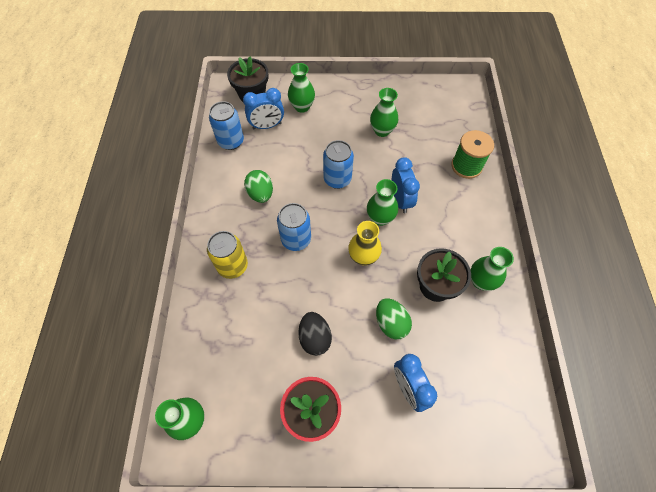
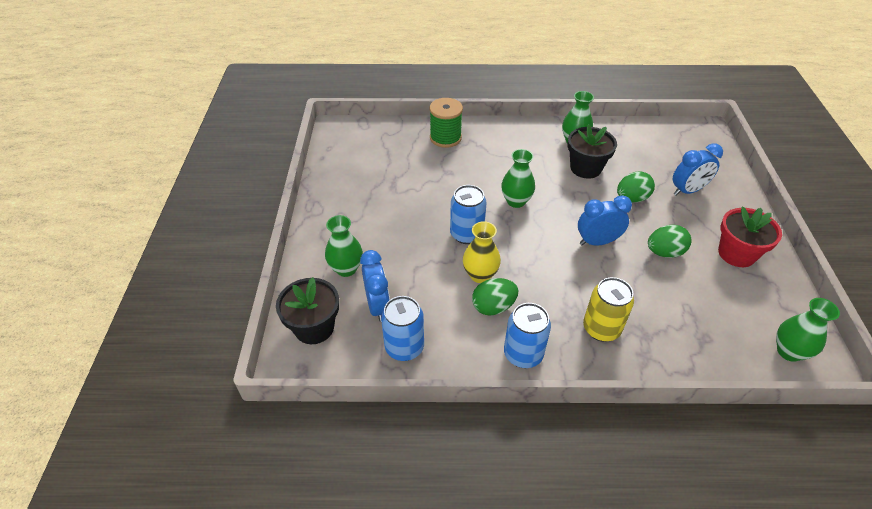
camera: 90 degrees left, 15 degrees down
blue can [277,203,311,251] -> blue can moved to [504,303,551,368]
black egg [298,312,332,356] -> green egg [648,225,692,258]
yellow vase [348,221,382,266] -> yellow vase moved to [463,221,501,283]
green vase [370,88,398,137] -> none
blue clock [392,157,420,213] -> blue clock moved to [578,195,632,246]

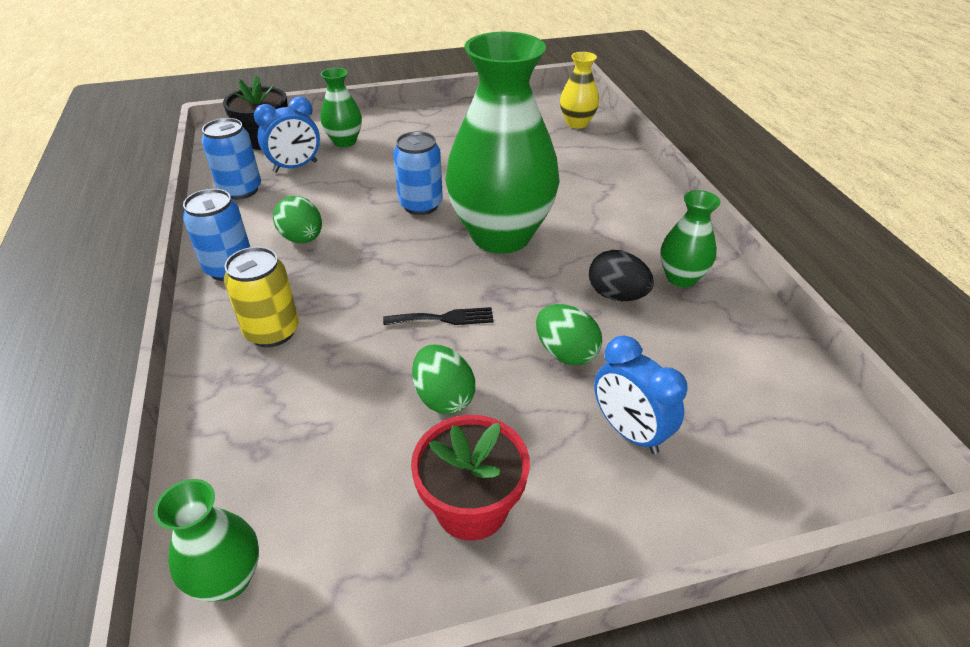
camera: 75 degrees right, 5 degrees down
green spool [429,98,463,148] -> none
yellow vase [463,221,501,283] -> yellow vase moved to [560,52,599,129]
green vase [501,149,535,208] -> green vase [445,32,560,253], size x2.20
black flower pot [567,124,617,179] -> black egg [589,250,654,301]
blue clock [578,195,632,246] -> black fork [383,307,494,325]

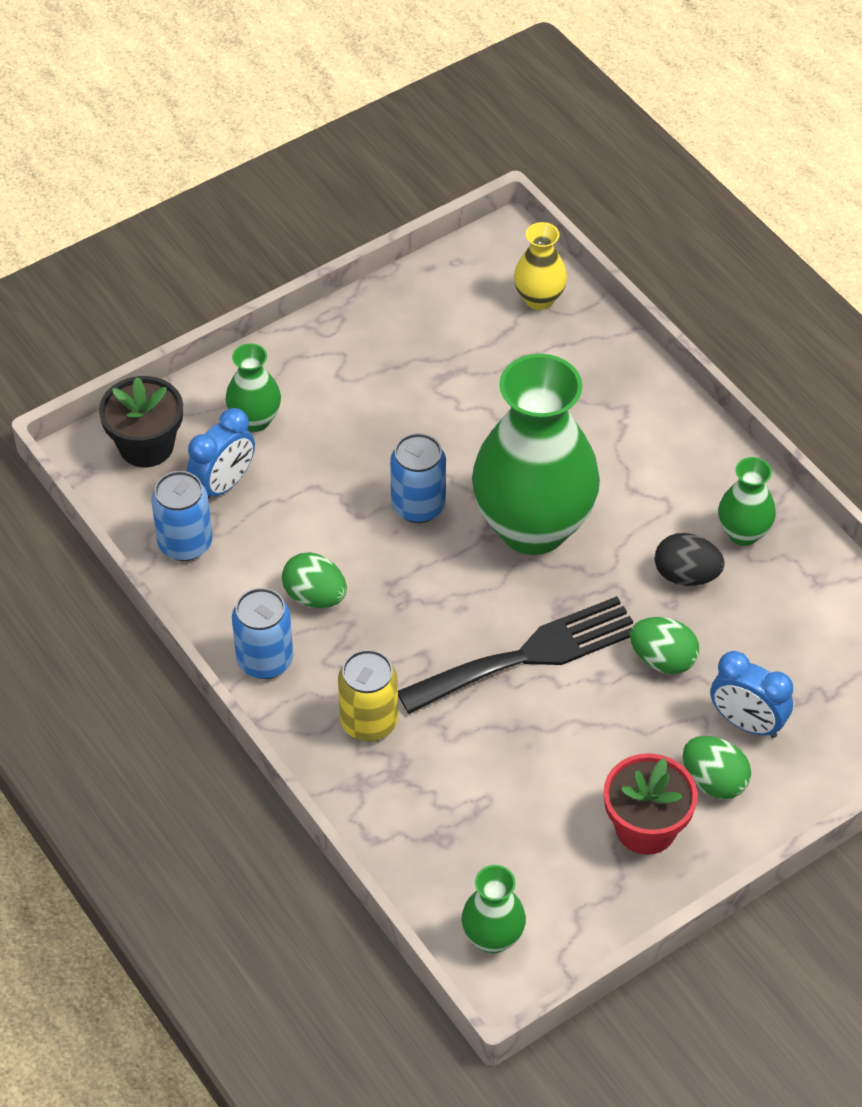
camera: 20 degrees left, 10 degrees up
black fork [383,307,494,325] -> black fork [398,596,633,714], size x2.20
green egg [412,345,475,414] -> green egg moved to [683,736,751,799]

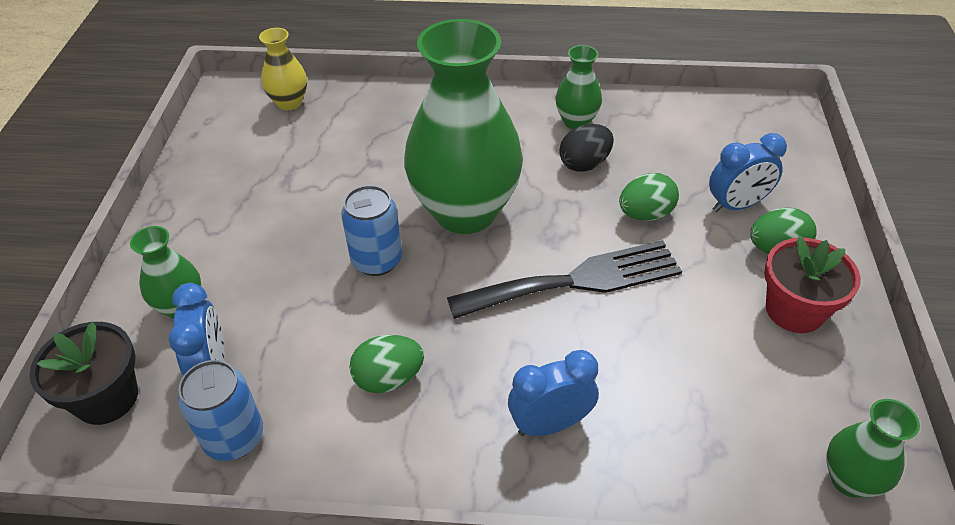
camera: 50 degrees left, 5 degrees down
blue can [232,588,293,679] -> none
yellow can [338,649,398,742] -> blue clock [508,350,599,436]
black fork [398,596,633,714] -> black fork turned 60 degrees clockwise [447,240,682,319]

